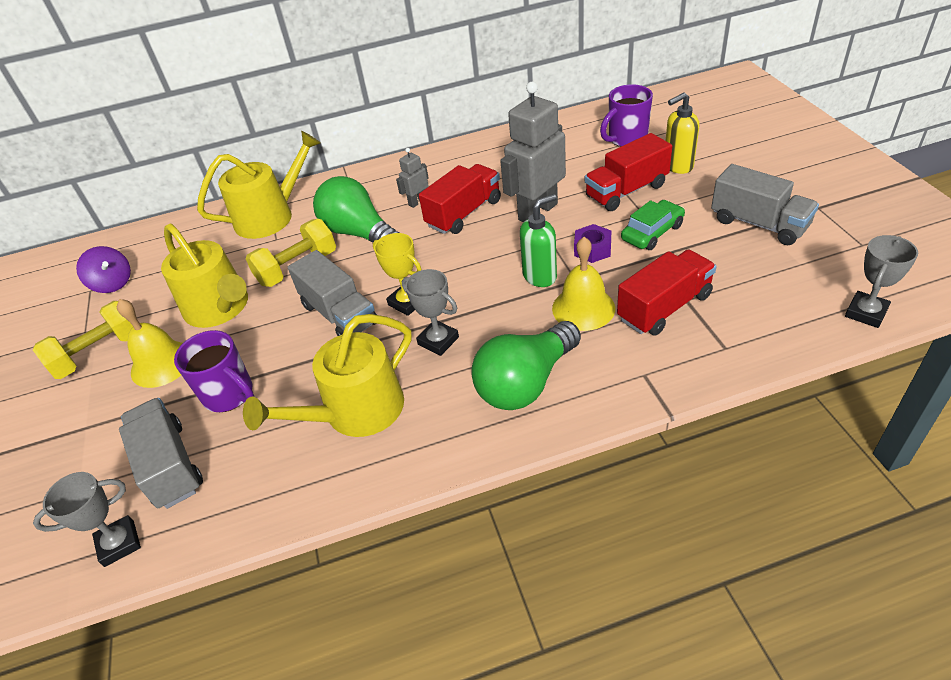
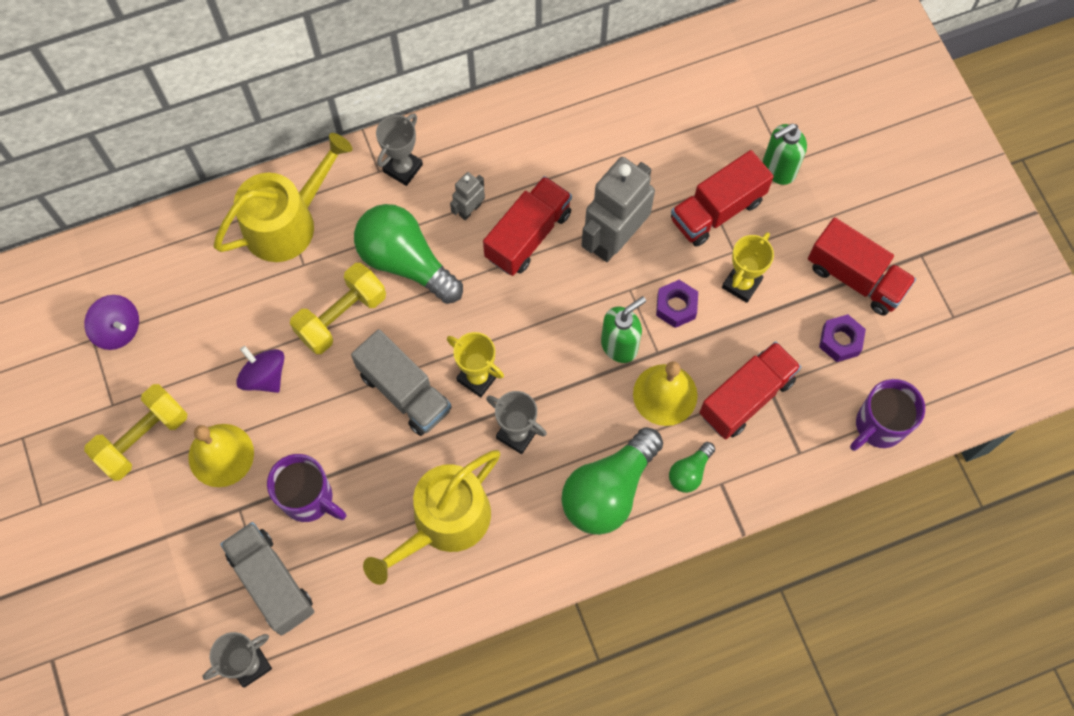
camera: 10 degrees left, 25 degrees up
yellow watering can [161,224,248,328] -> purple spinning top [236,346,284,393]
purple mug [600,84,653,147] -> purple mug moved to [850,379,925,451]
green car [621,200,685,250] -> yellow trophy [722,232,774,303]
yellow soap dispenser [665,92,699,174] -> green soap dispenser [763,124,807,185]
grey truck [711,164,819,245] -> red truck [808,217,916,316]
grey trophy [845,235,918,328] -> grey trophy moved to [376,113,423,186]
none -> green light bulb [669,442,715,493]
none -> purple nut [819,314,866,362]

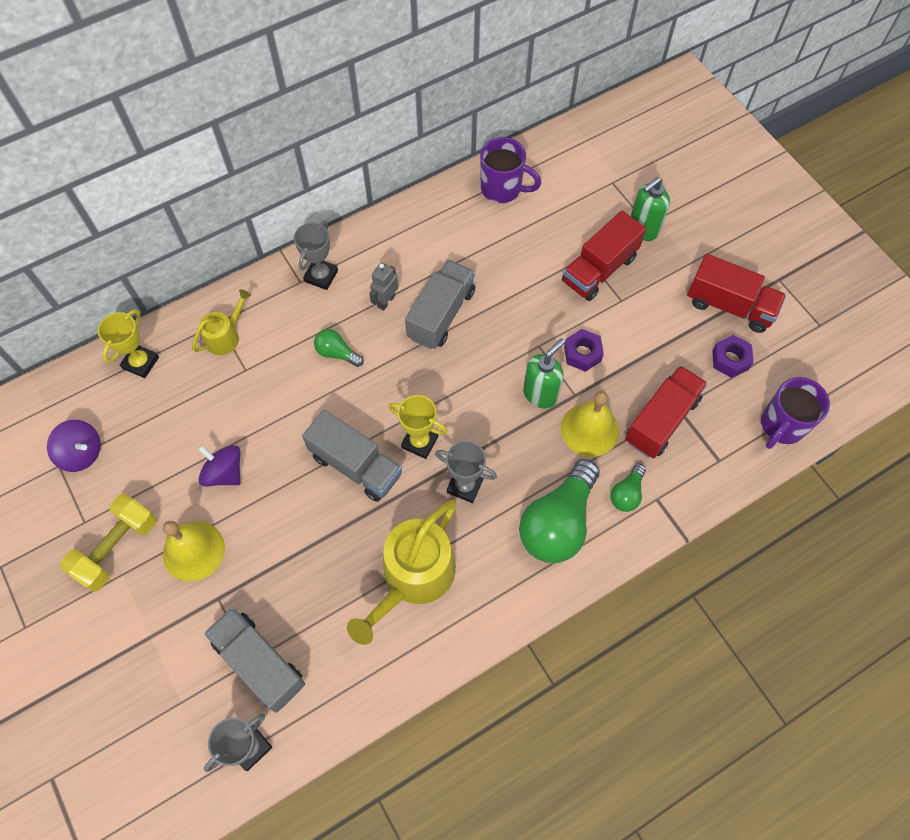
camera: 10 degrees left, 5 degrees down
yellow watering can [213,133,352,262] -> yellow watering can [192,289,251,355], size x0.53
purple mug [267,454,346,522] -> purple mug moved to [480,137,541,203]
yellow dumbbell [290,263,386,354] -> none
green light bulb [354,204,463,304] -> green light bulb [314,329,364,367], size x0.48
red truck [483,176,572,276] -> grey truck [405,260,475,349]
grey robot [581,157,655,262] -> none
yellow trophy [722,232,774,303] -> yellow trophy moved to [98,309,159,378]

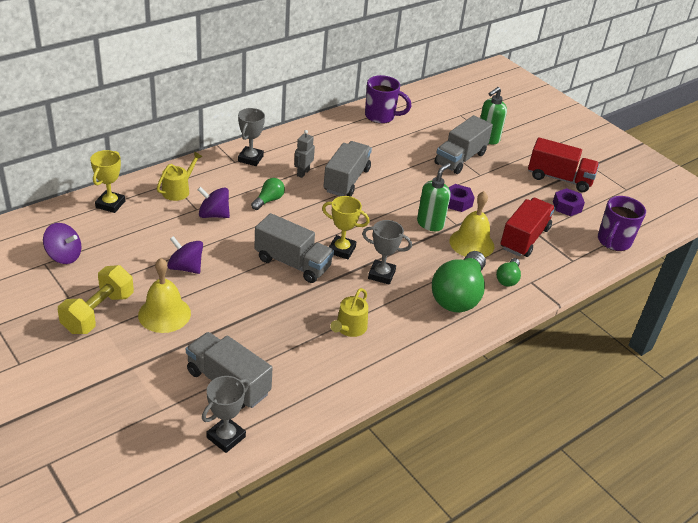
camera: 10 degrees left, 25 degrees down
green light bulb [314,329,364,367] -> green light bulb turned 105 degrees clockwise [251,178,285,210]
yellow watering can [347,500,457,645] -> yellow watering can [330,288,368,337], size x0.53
red truck [562,210,646,301] -> grey truck [435,115,493,174]
none -> purple spinning top [197,187,230,218]

